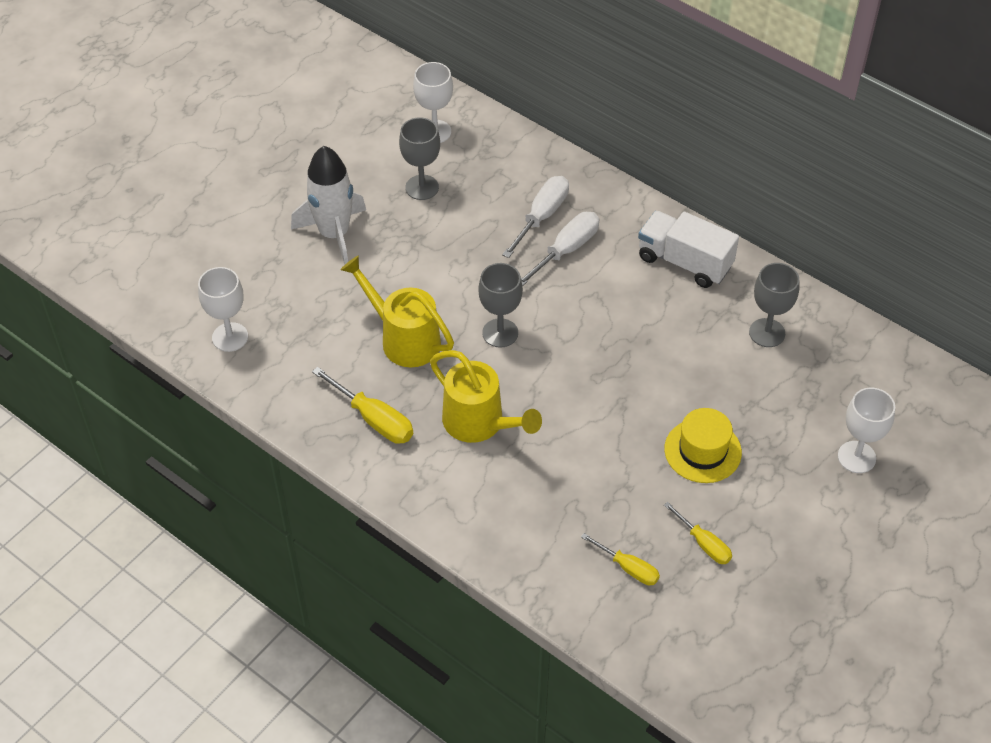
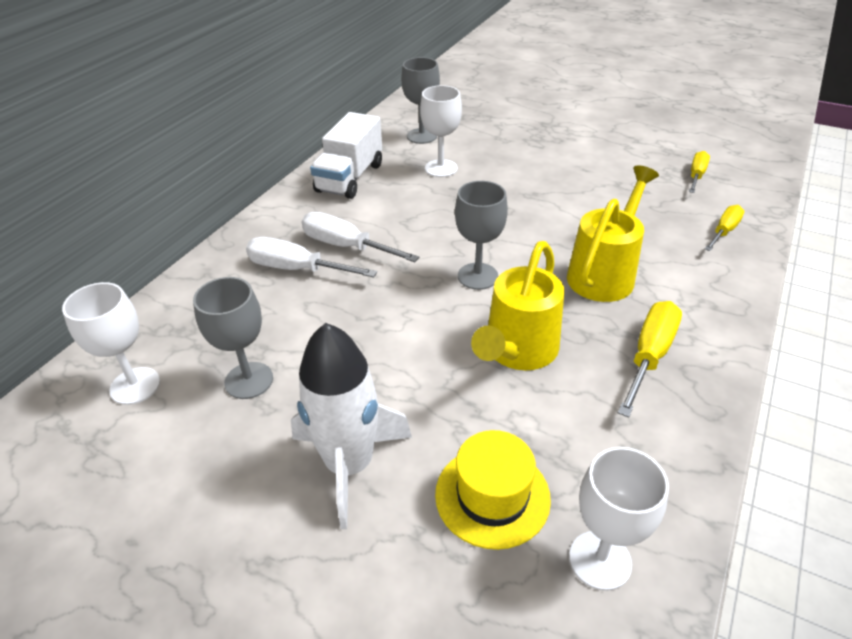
camera: 100 degrees left, 10 degrees down
yellow hat [664,408,742,483] -> yellow hat moved to [435,430,551,550]
yellow screwdriver [664,502,732,564] -> yellow screwdriver moved to [705,205,744,251]
white goblet [838,387,895,473] -> white goblet moved to [420,85,462,177]

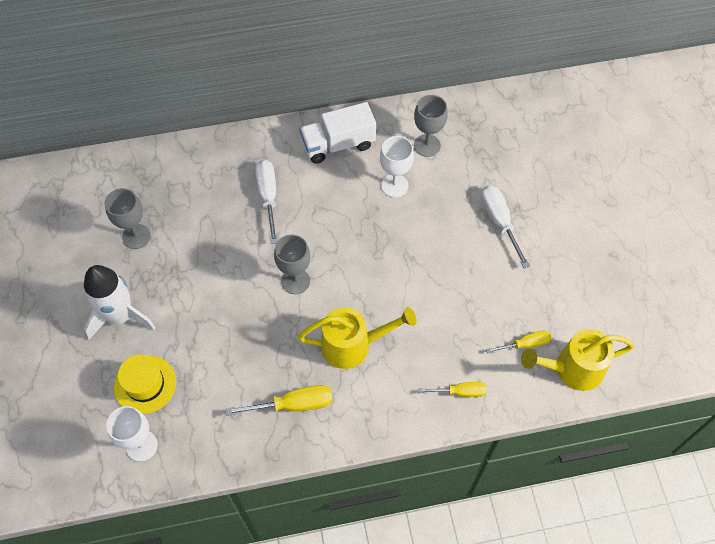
camera: 50 degrees right, 20 degrees up
white goblet [62,282,160,405] -> none
white screwdriver [246,237,377,277] -> white screwdriver moved to [481,185,530,268]
yellow watering can [471,241,564,370] -> yellow watering can moved to [521,329,634,391]

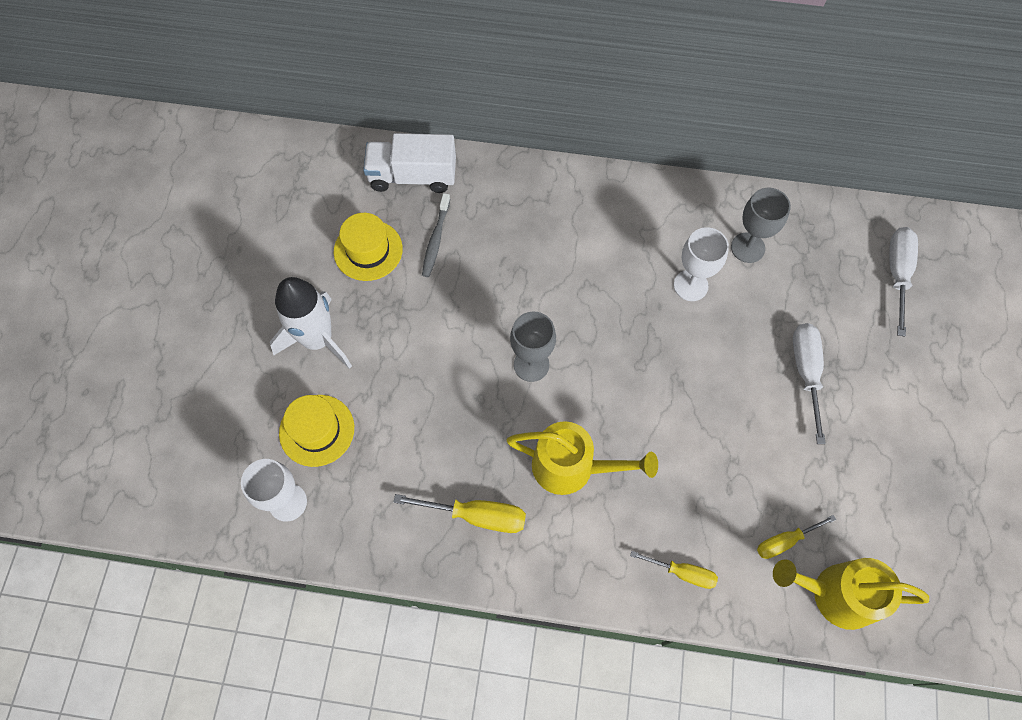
camera: 20 degrees right, 5 degrees up
grey goblet [105,188,151,249] -> yellow hat [334,213,403,281]
white screwdriver [255,160,277,244] -> white screwdriver moved to [889,227,918,337]
white truck [300,102,376,164] -> white truck moved to [363,133,456,193]
yellow screwdriver [486,330,552,353] -> yellow screwdriver turned 150 degrees clockwise [757,515,836,559]
none -> grey toothbrush [422,193,450,277]

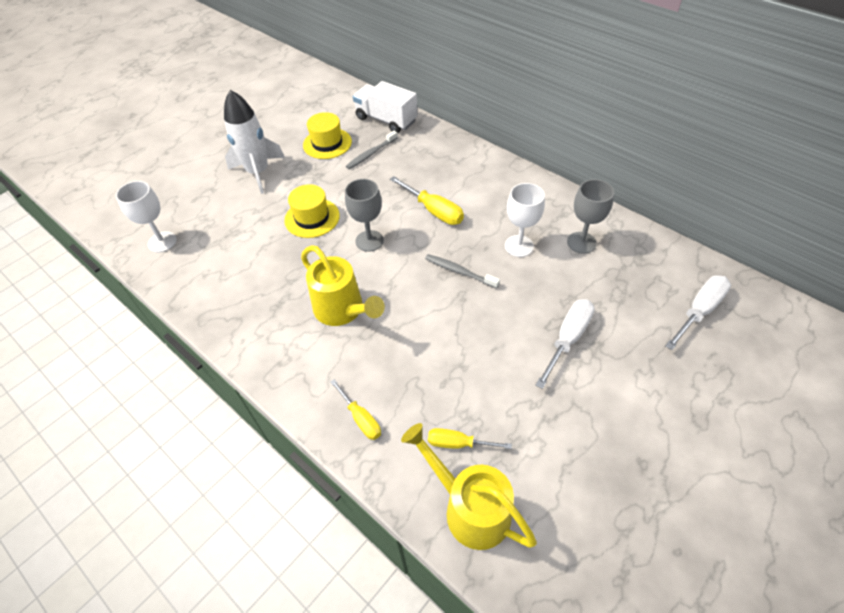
camera: 35 degrees right, 15 degrees down
yellow hat [279,395,354,467] -> yellow hat moved to [284,184,340,238]
yellow screwdriver [394,494,526,533] -> yellow screwdriver moved to [390,176,464,225]
none -> grey toothbrush [425,254,500,289]

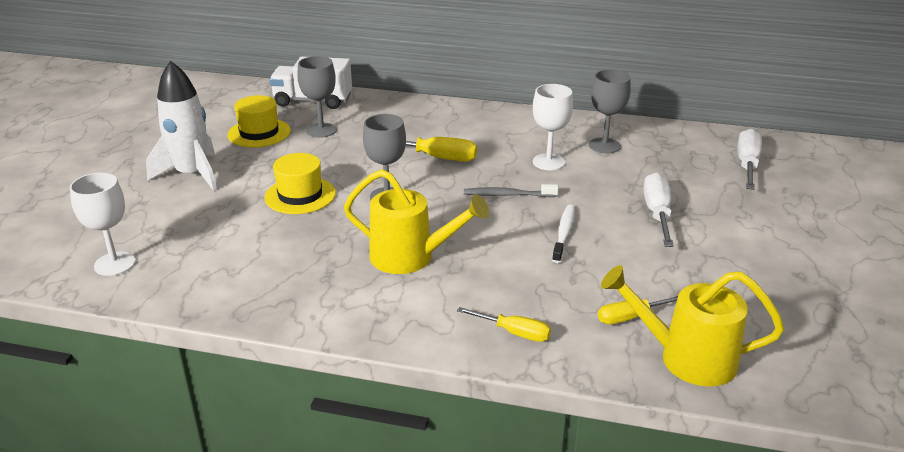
camera: 30 degrees left, 20 degrees down
grey toothbrush [346,131,398,169] -> grey goblet [297,56,337,138]
none -> white toothbrush [552,205,575,263]

